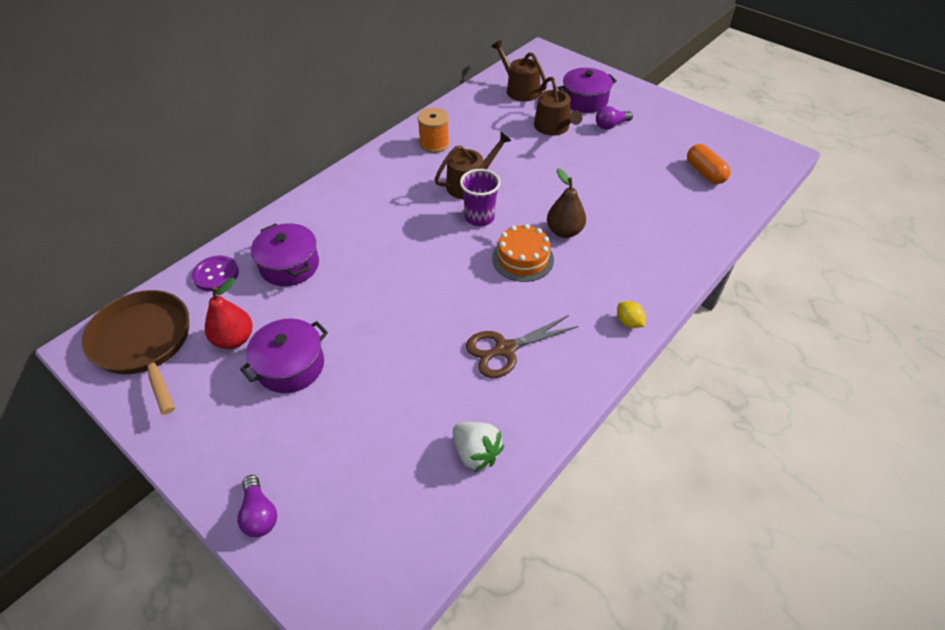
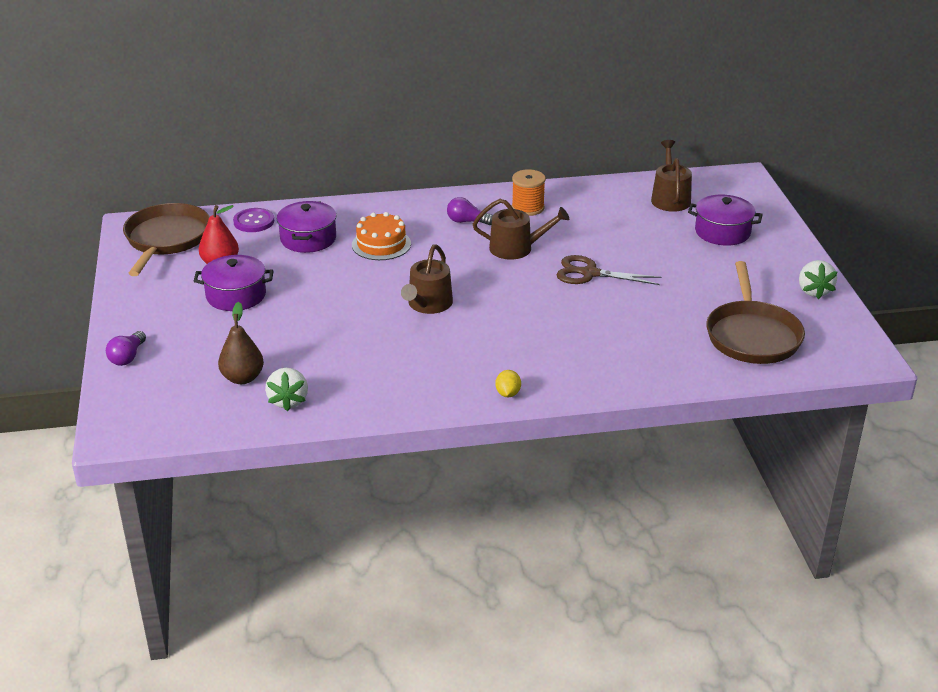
camera: 40 degrees right, 15 degrees down
purple cup [460,169,501,226] -> none
brown scissors [466,315,578,378] -> brown scissors moved to [556,255,661,285]
orange cake [492,224,554,282] -> orange cake moved to [352,212,411,260]
brown watering can [534,77,582,136] -> brown watering can moved to [401,244,453,314]
brown pear [547,168,586,238] -> brown pear moved to [218,302,264,384]
purple light bulb [596,106,633,129] -> purple light bulb moved to [447,197,493,225]
orange capsule [687,144,731,184] -> brown pan [706,261,805,364]
none -> white strawberry [799,260,837,299]

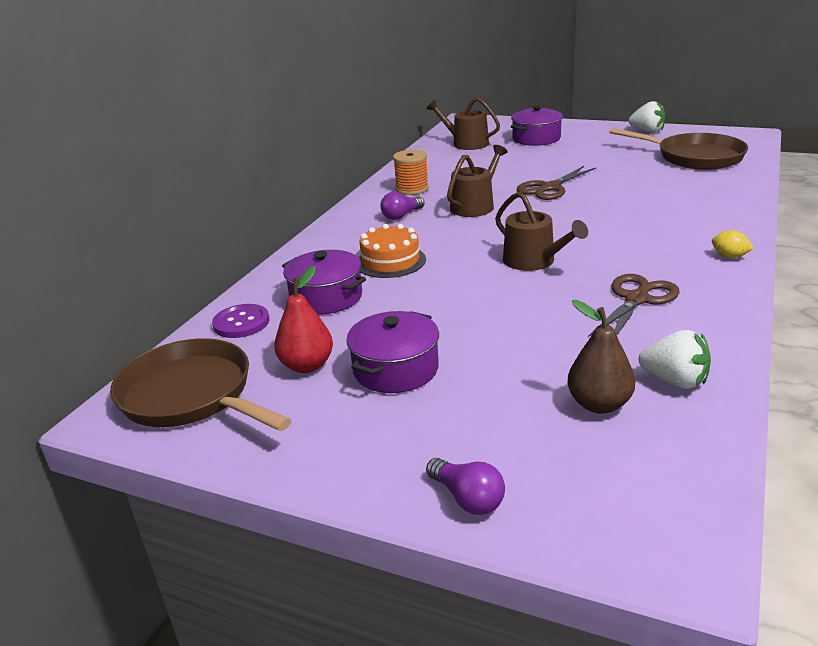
camera: 55 degrees left, 5 degrees down
none -> brown scissors [588,274,680,337]

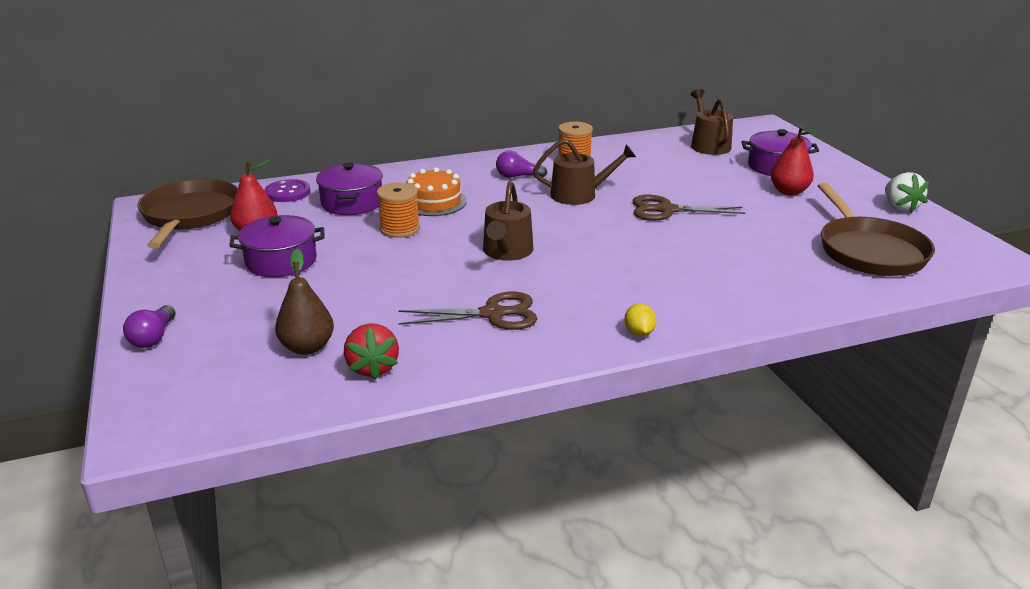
camera: 45 degrees right, 0 degrees up
white strawberry [638,330,711,389] -> red strawberry [344,324,399,380]
none -> orange spool [377,182,420,238]
none -> red pear [771,126,814,195]

